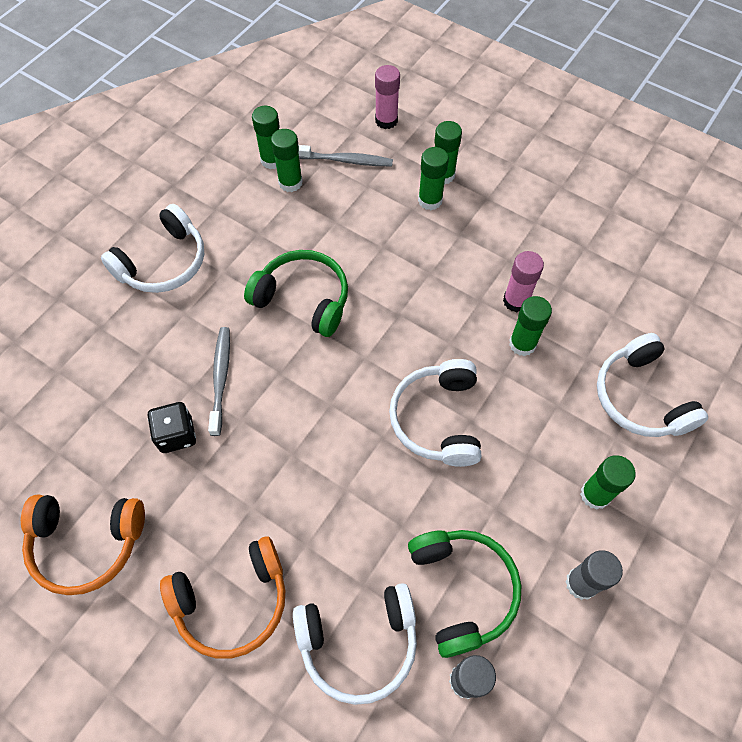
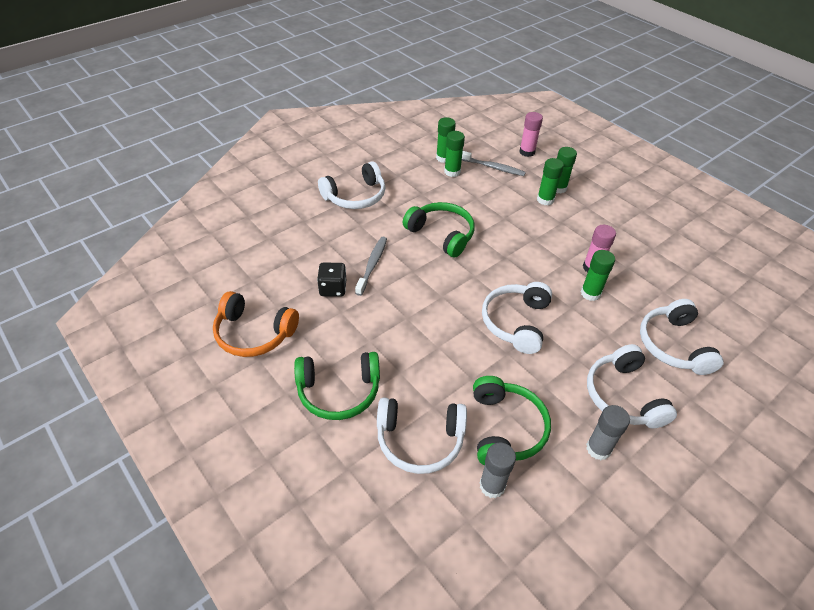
camera: 15 degrees right, 15 degrees down
orange headphones [160,536,285,659] -> green headphones [294,352,380,420]
green glue stick [580,455,636,510] -> white headphones [587,344,677,428]

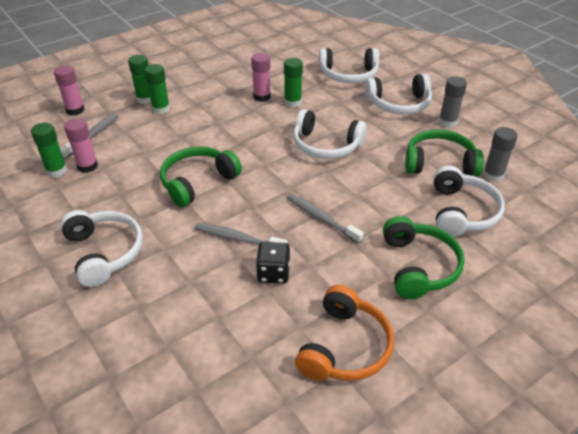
camera: 85 degrees left, 5 degrees down
green glue stick [444,131,465,177] -> pink glue stick [64,118,98,173]
none -> grey toothbrush [287,194,364,244]

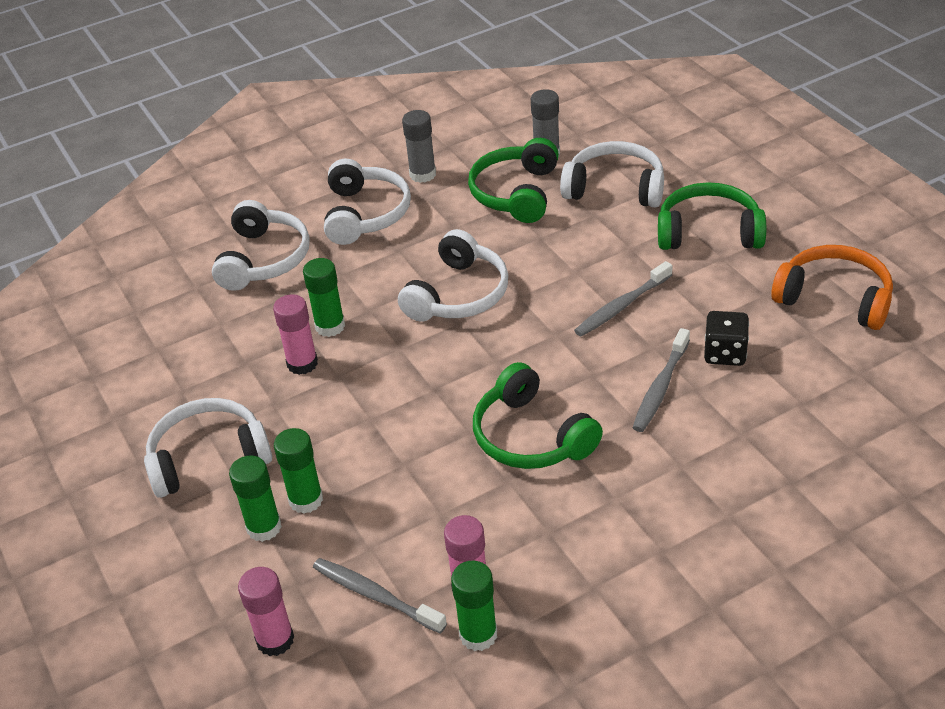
camera: 80 degrees left, 0 degrees up
white headphones [60,210,143,287] -> white headphones moved to [144,398,272,498]

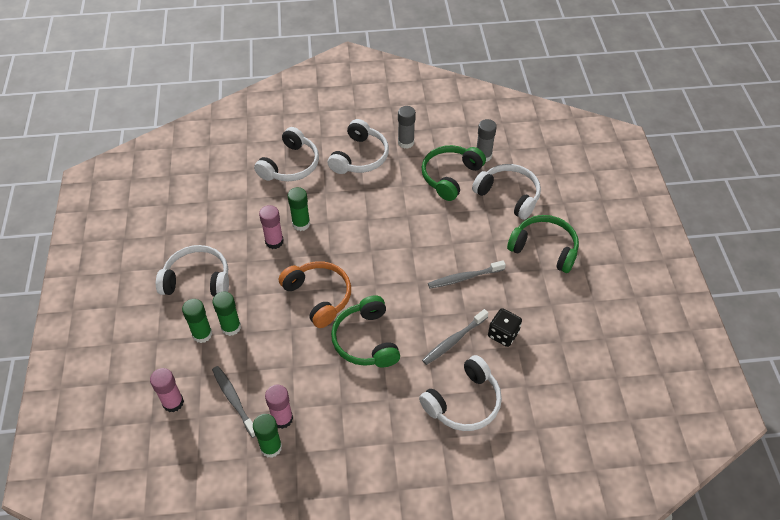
camera: 20 degrees right, 10 degrees up
white headphones [398,229,508,322] -> white headphones moved to [419,355,502,431]
orange headphones [771,245,893,330] -> orange headphones moved to [279,261,351,328]

